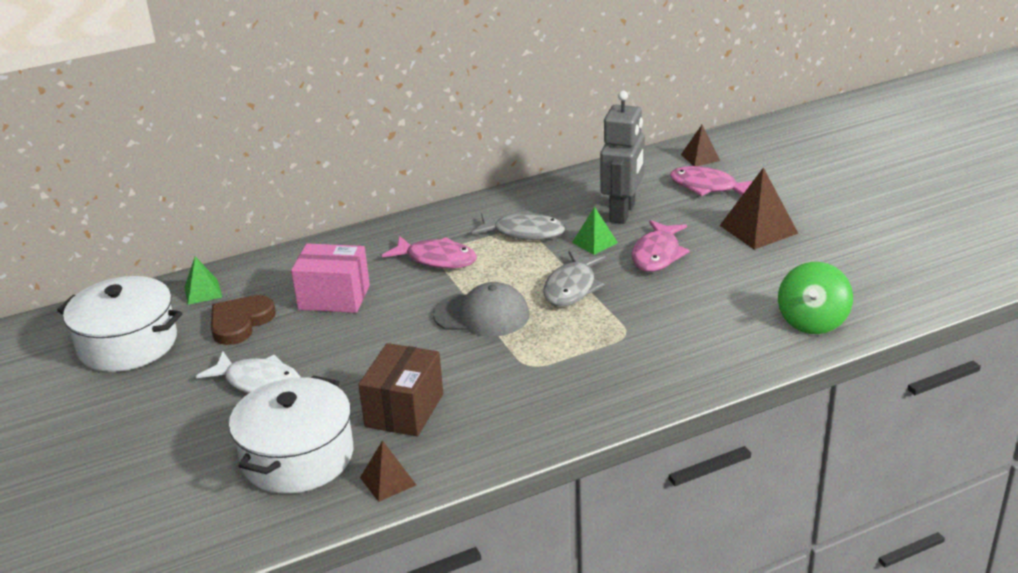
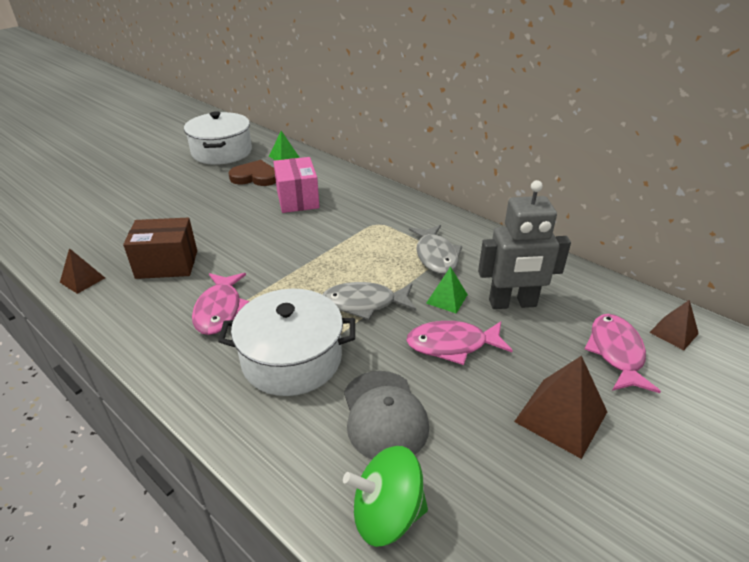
camera: 65 degrees right, 5 degrees up
white fish [196,351,301,393] -> none
white pot [229,375,353,494] -> white pot moved to [218,289,355,396]
pink fish [382,236,477,269] -> pink fish moved to [192,273,250,335]
grey cap [433,282,529,337] -> grey cap moved to [344,371,429,459]

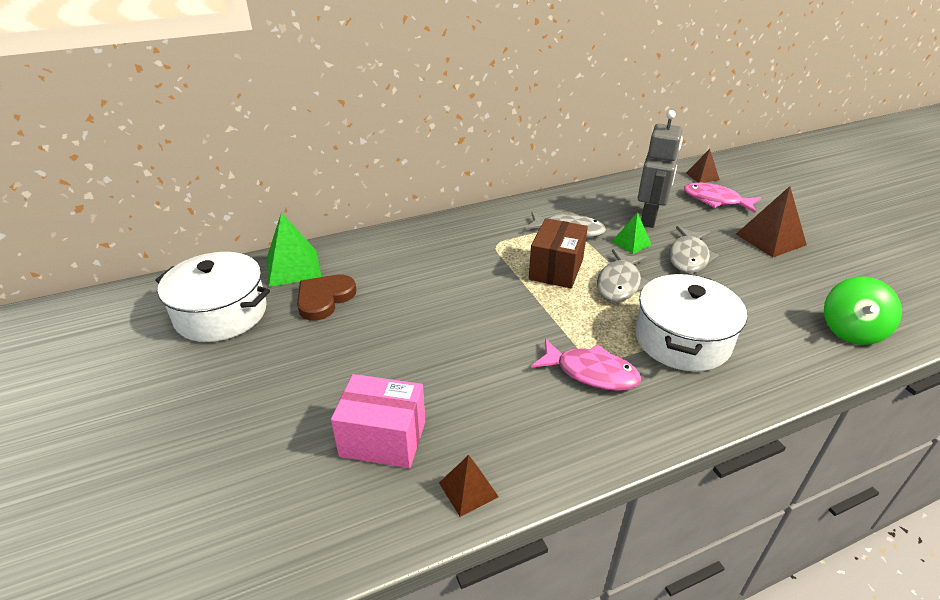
camera: 65 degrees left, 0 degrees up
brown box [123,218,197,279] -> brown box moved to [529,218,588,288]
green pyramid [269,131,299,160] -> green pyramid [266,212,321,287], size x1.70
pink box [273,157,319,213] -> pink box moved to [331,374,425,468]
grey cap [344,371,429,459] -> none
pink fish [406,321,513,365] -> grey fish [669,226,719,273]

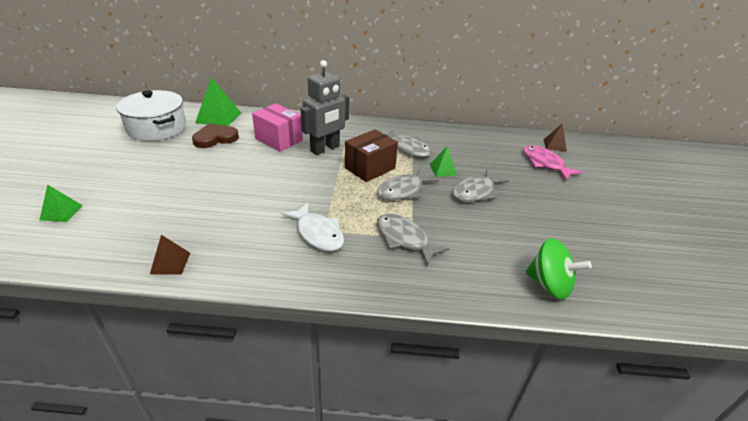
camera: 25 degrees right, 0 degrees up
pink box [331,374,425,468] -> pink box moved to [252,104,303,152]
pink fish [531,339,641,391] -> white fish [281,203,344,251]
white pot [635,273,747,372] -> grey fish [377,214,449,266]
grey robot [638,110,683,228] -> grey robot moved to [301,60,349,155]
brown pyramid [736,186,807,257] -> none
green spinning top [824,277,902,345] -> green spinning top turned 105 degrees counterclockwise [525,238,592,300]
none -> green pyramid [40,184,82,222]

